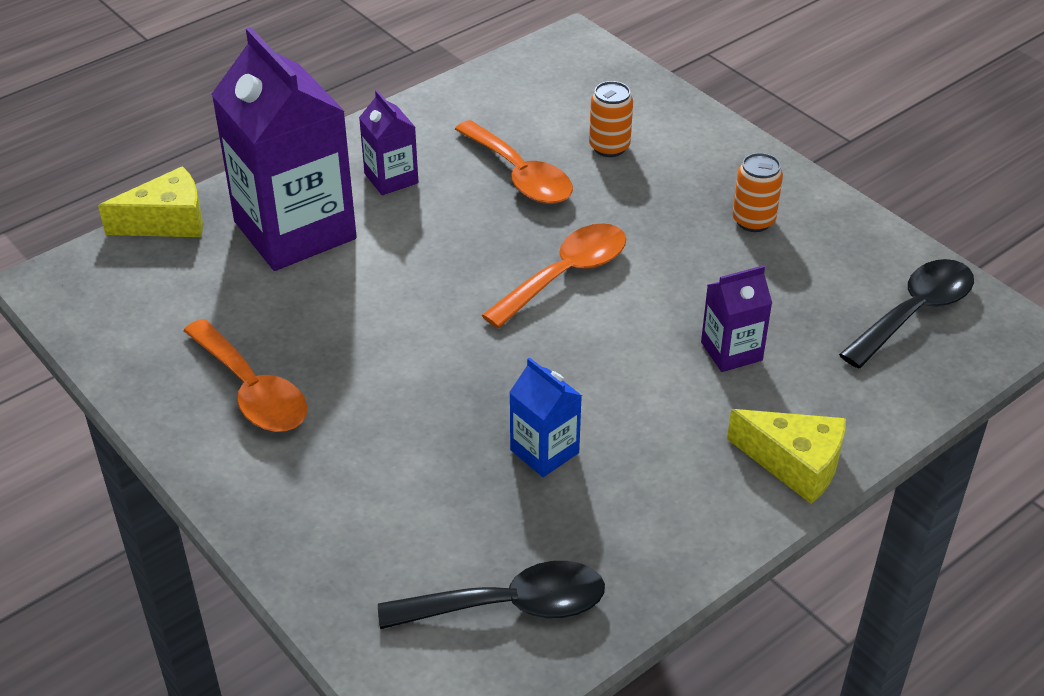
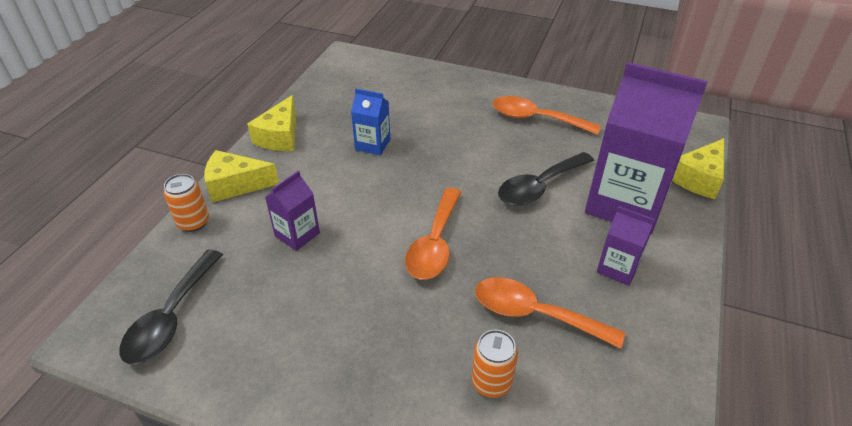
camera: 150 degrees right, 0 degrees up
black spoon [378,561,605,629] -> black spoon moved to [498,152,594,206]
orange can [733,153,783,232] -> orange can moved to [164,174,209,232]
none -> yellow cheese [247,95,296,151]

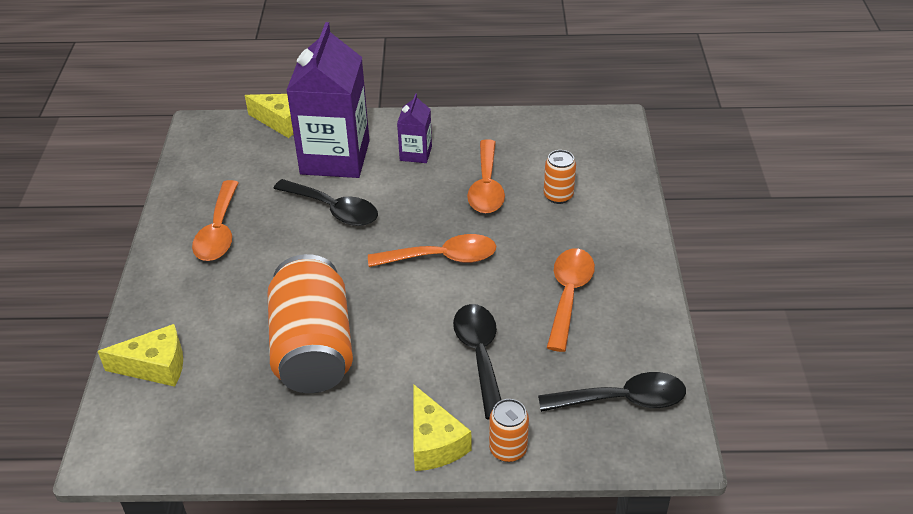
camera: 110 degrees left, 0 degrees up
yellow cheese [247,95,296,151] -> yellow cheese moved to [98,324,183,387]
purple carton [265,171,320,251] -> black spoon [453,304,502,419]
blue carton [351,88,390,155] -> orange can [267,254,353,393]
none -> orange spoon [547,249,595,352]

